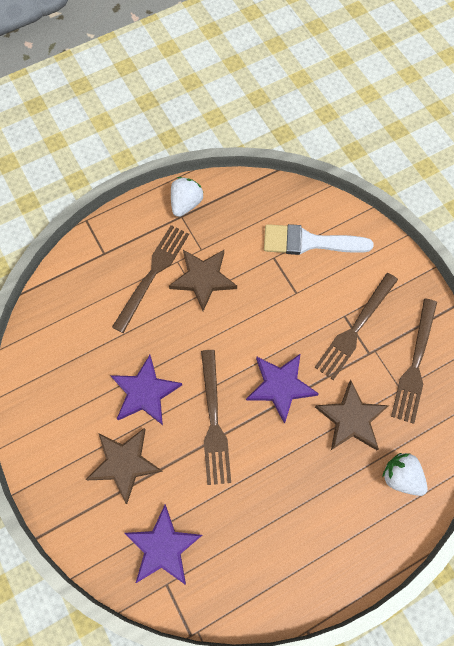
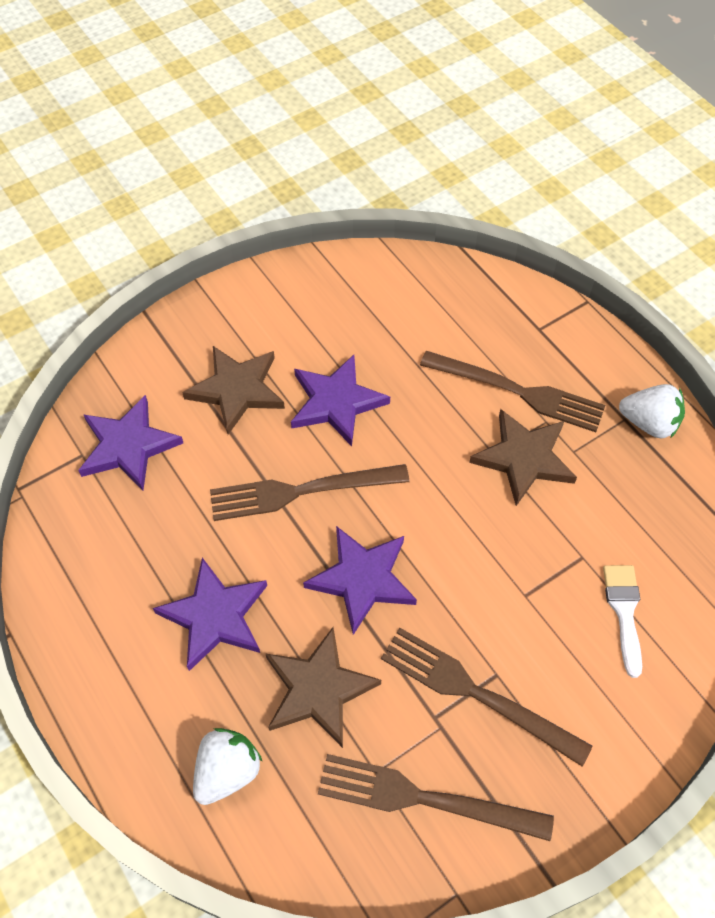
camera: 85 degrees right, 10 degrees down
white brush [264,224,374,255] -> white brush [603,565,642,678], size x0.61
none -> purple star [153,557,267,671]

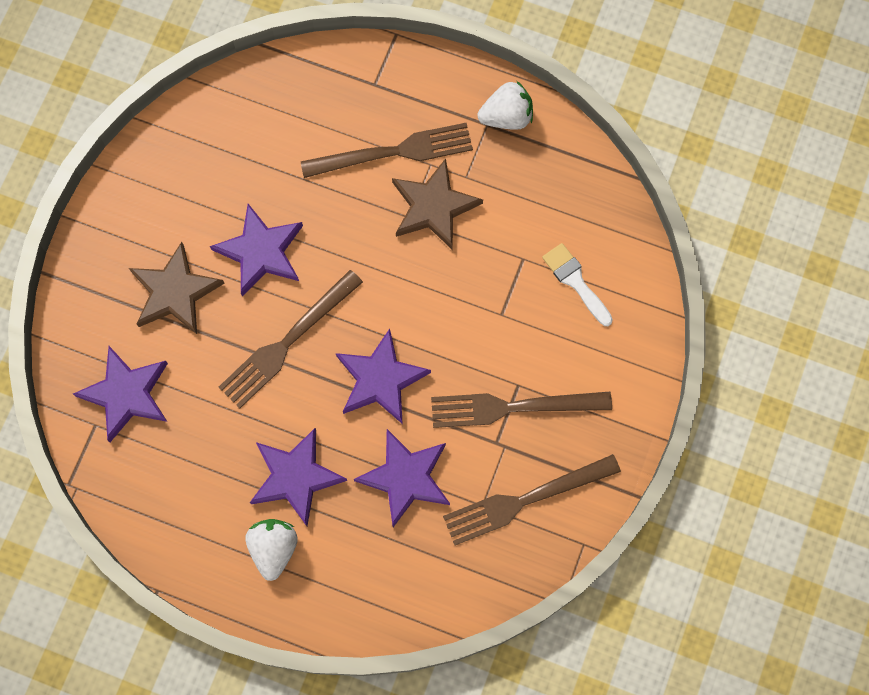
camera: 35 degrees left, 15 degrees up
white strawberry [193,728,263,805] -> white strawberry moved to [246,519,298,581]
brown star [266,627,381,748] -> purple star [354,429,450,527]

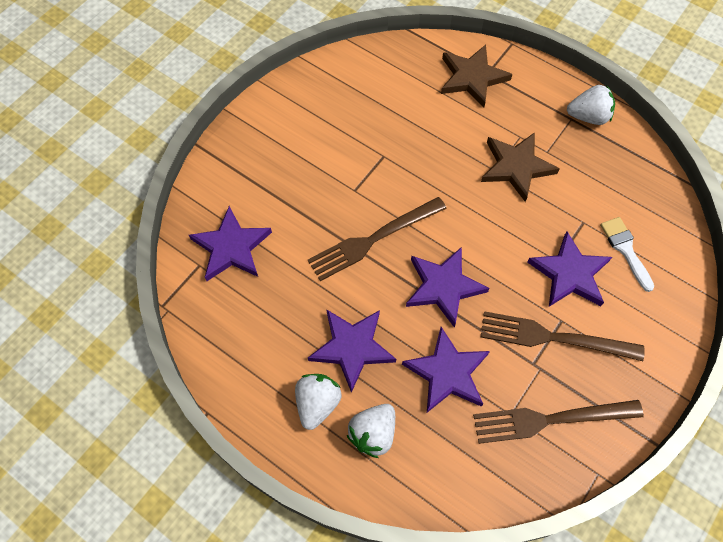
camera: 15 degrees right, 10 degrees down
brown star [129,242,225,334] -> brown star moved to [441,45,512,108]
purple star [210,204,303,296] -> purple star moved to [527,231,612,307]
brown fork [301,123,473,178] -> none
none -> white strawberry [347,404,395,458]

